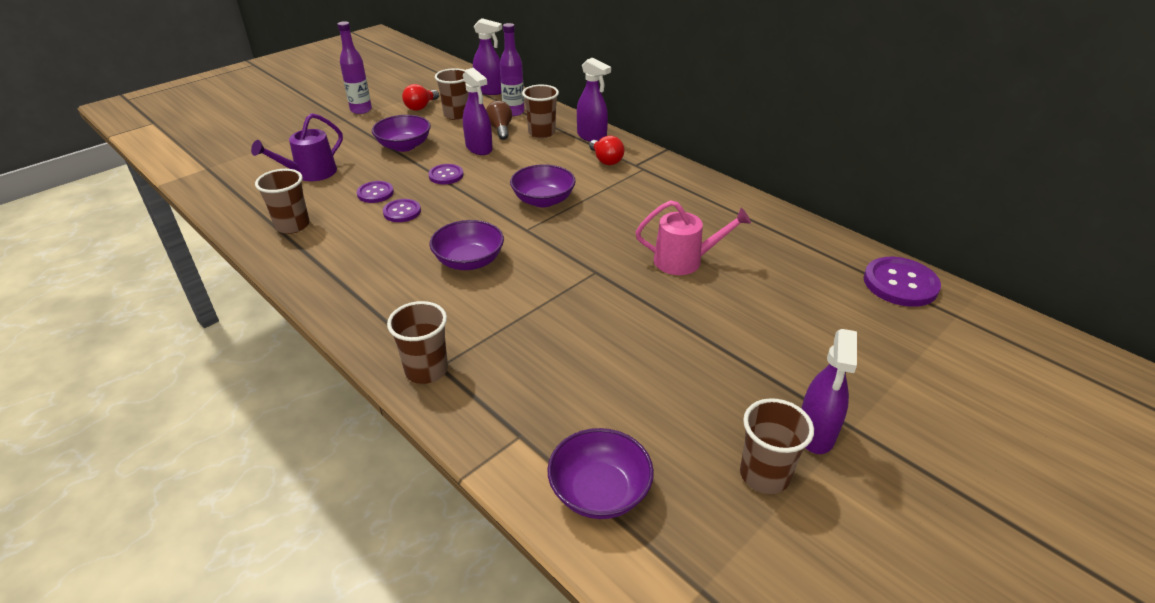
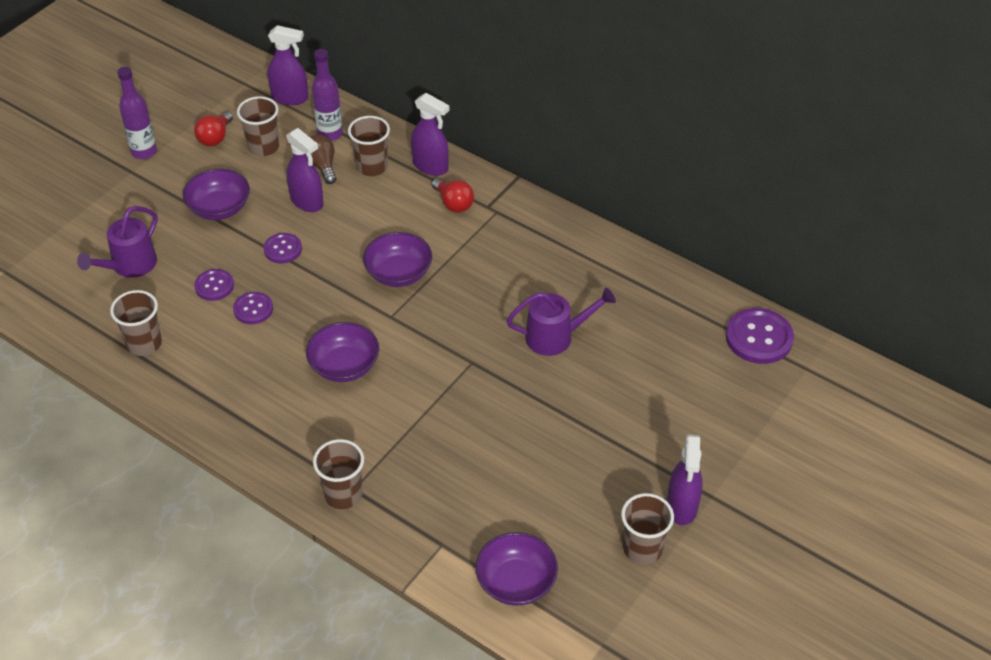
camera: 10 degrees left, 10 degrees up
pink watering can [635,200,751,275] -> purple watering can [506,288,616,356]

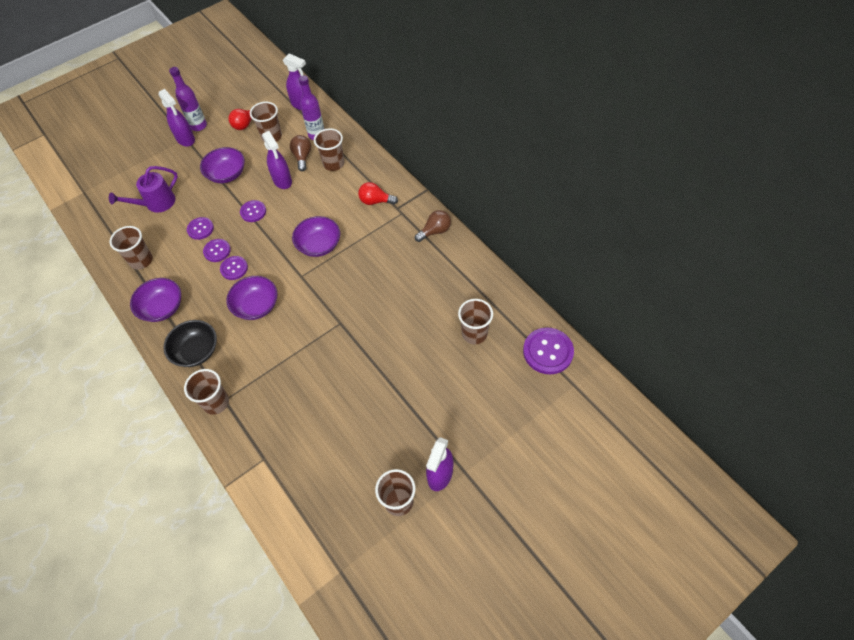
camera: 20 degrees right, 10 degrees up
purple spray bottle [411,93,449,176] -> purple spray bottle moved to [158,89,195,147]
red light bulb [432,178,474,213] -> red light bulb turned 120 degrees clockwise [358,182,398,205]
purple bowl [475,532,558,606] -> purple bowl moved to [130,278,181,322]
purple watering can [506,288,616,356] -> none
none -> black bowl [163,320,217,367]
none -> purple button [220,256,248,280]
none -> brown light bulb [415,210,451,242]
none -> brown cup [458,299,493,344]

